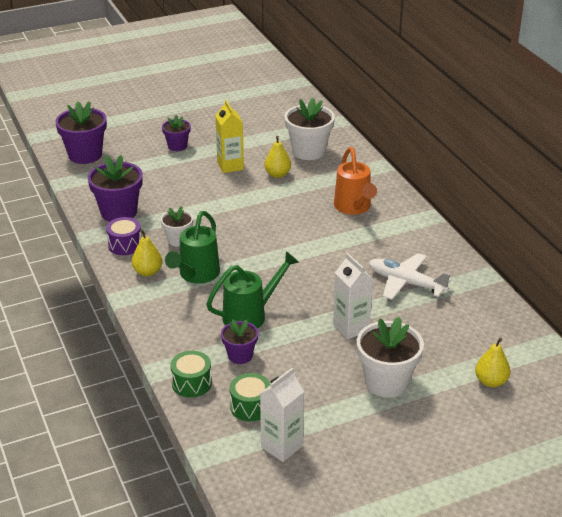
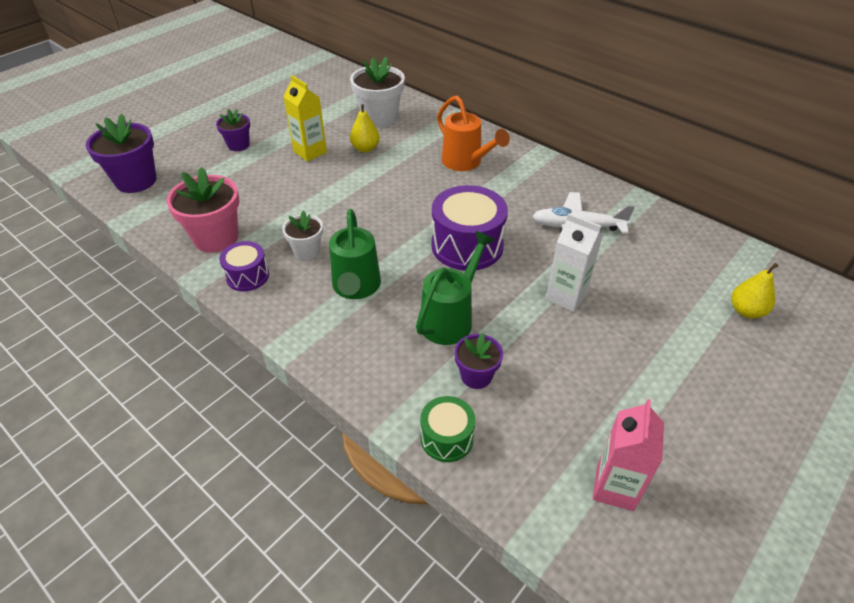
camera: 25 degrees left, 10 degrees up
purple flower pot [87,155,143,222] -> pink flower pot [166,167,240,253]
yellow pear [132,229,162,276] -> none
green drum [229,373,270,421] -> none
white carton [260,368,304,462] -> pink carton [593,399,664,511]
white flower pot [357,317,424,398] -> none
none -> purple drum [431,185,508,271]

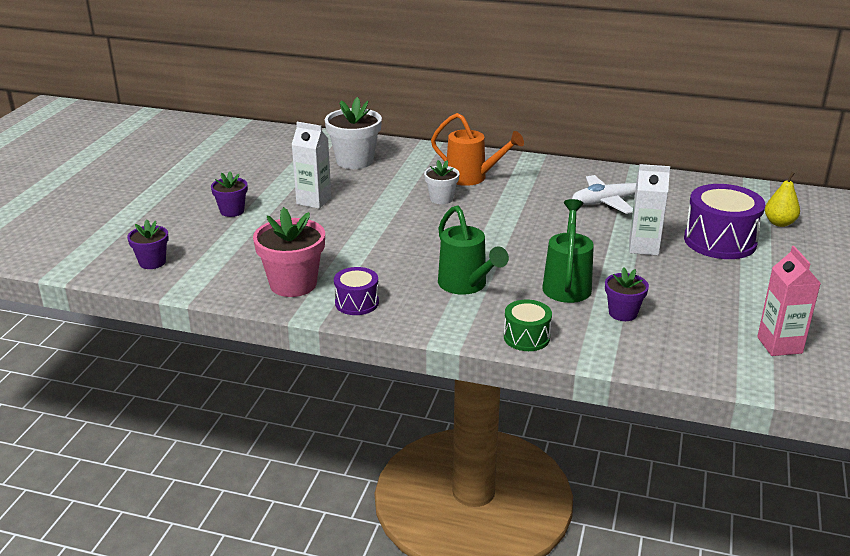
camera: 25 degrees left, 15 degrees down
purple flower pot [86,114,157,193] -> purple flower pot [127,219,169,269], size x0.58
white flower pot [282,210,323,260] -> white flower pot moved to [424,160,460,204]
yellow carton [283,75,327,162] -> white carton [291,122,331,209]
yellow pear [350,104,380,153] -> none
green drum [420,396,476,462] -> green drum moved to [504,299,552,351]
purple drum [431,185,508,271] -> purple drum moved to [684,184,765,259]

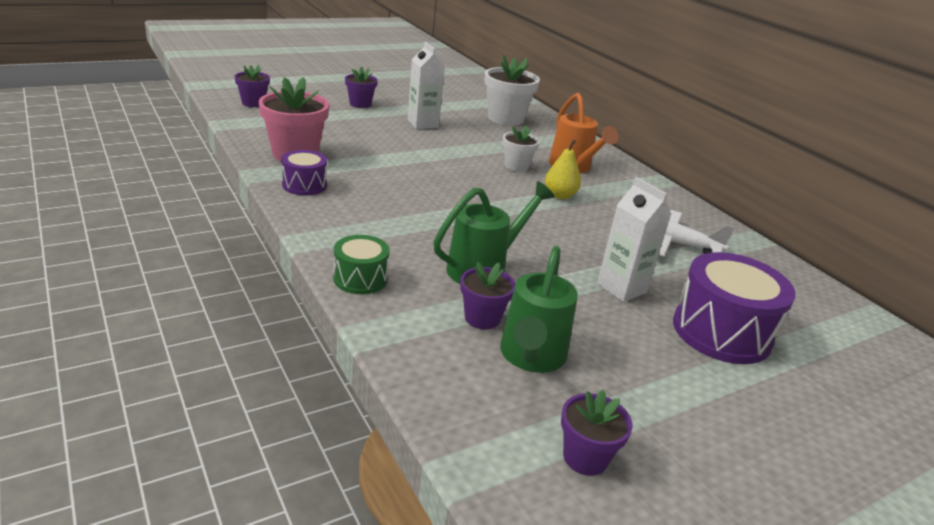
camera: 40 degrees right, 0 degrees up
green watering can [438,205,509,295] -> green watering can moved to [500,246,578,373]
pink carton [757,246,821,356] -> purple flower pot [561,390,633,476]
yellow pear [765,172,800,227] -> yellow pear moved to [545,140,581,199]

